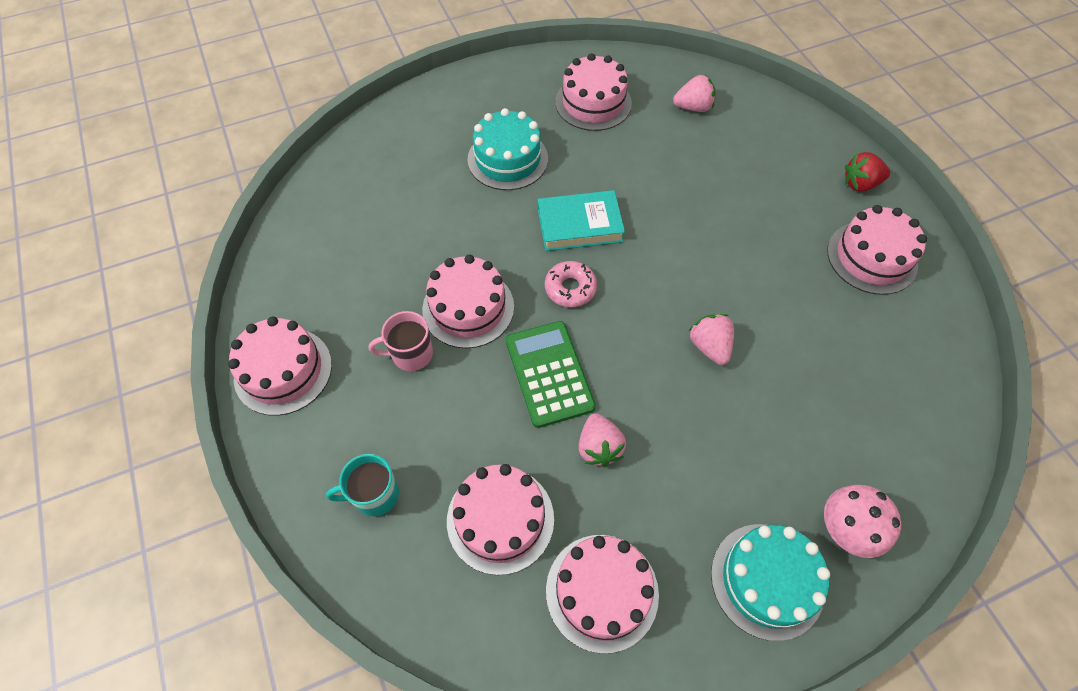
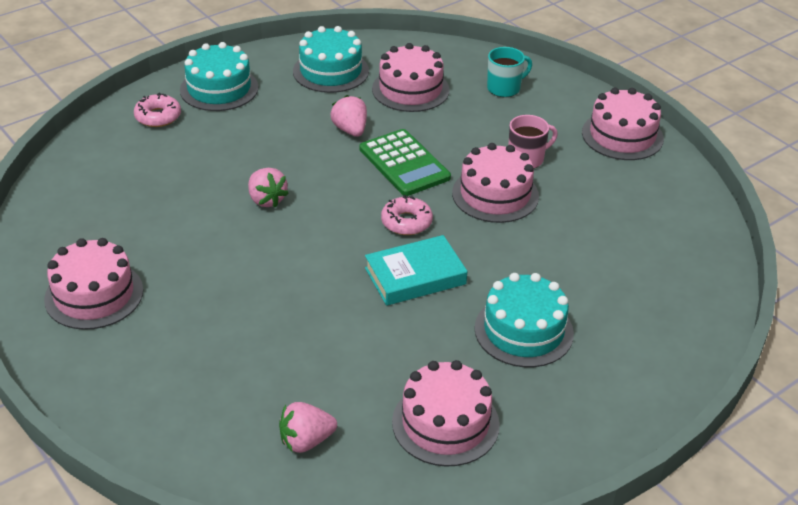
camera: 165 degrees right, 20 degrees down
pink cake [546,535,659,654] -> turquoise cake [293,26,369,93]
pink mushroom [824,485,901,558] -> pink donut [134,93,181,127]
red strawberry [845,152,890,192] -> none

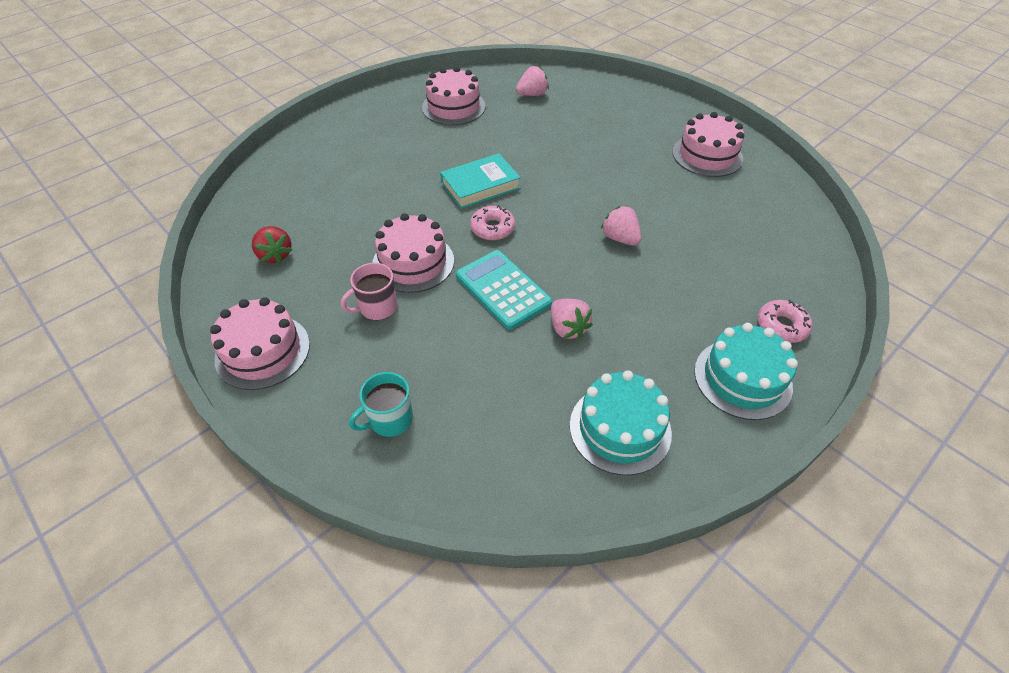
camera: 175 degrees right, 10 degrees up
green calculator [360,129,451,196] -> turquoise calculator [456,250,552,330]
pink cake [372,43,450,112] -> none
turquoise cake [474,273,574,367] -> none
none -> red strawberry [252,226,292,263]

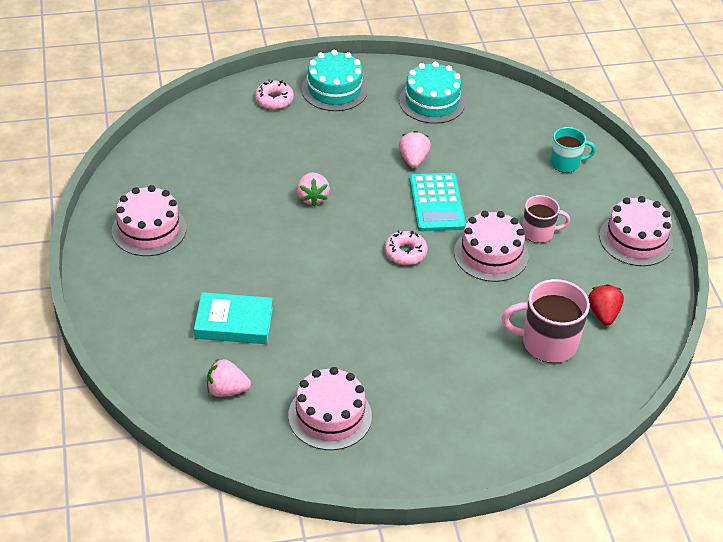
camera: 150 degrees left, 5 degrees down
turquoise book [440,153,521,209] -> turquoise book moved to [194,292,273,344]
none -> pink mug [502,279,590,363]

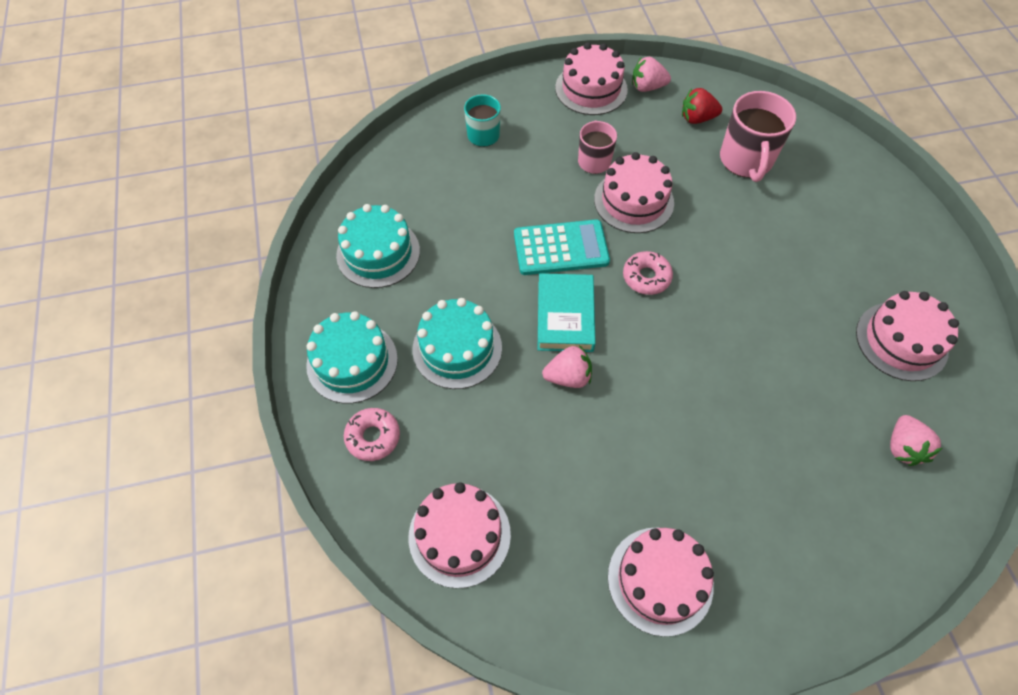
camera: 90 degrees left, 15 degrees up
turquoise book [194,292,273,344] -> turquoise book moved to [538,273,596,352]
pink strawberry [399,131,431,168] -> pink strawberry moved to [632,57,671,92]
none -> pink cake [409,482,511,588]
none -> turquoise cake [412,298,502,389]

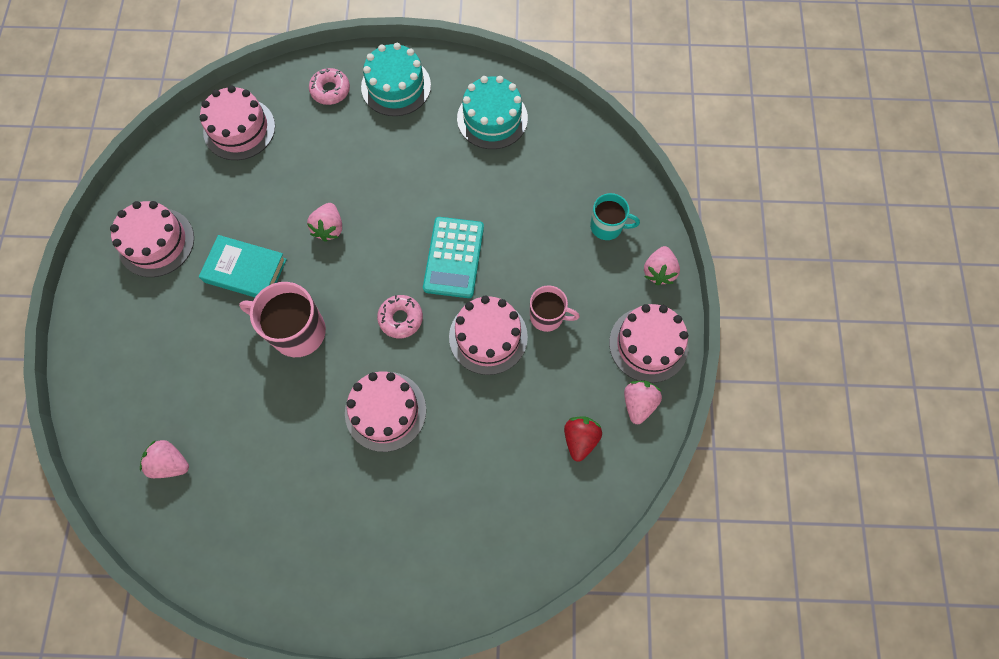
camera: 105 degrees right, 10 degrees up
turquoise cake [412,298,502,389] -> none
turquoise book [538,273,596,352] -> turquoise book moved to [199,235,287,297]
pink mug [720,91,796,182] -> pink mug moved to [239,282,326,357]
pink cake [856,291,959,381] -> pink cake moved to [345,371,426,452]
none -> pink strawberry [644,246,680,285]

